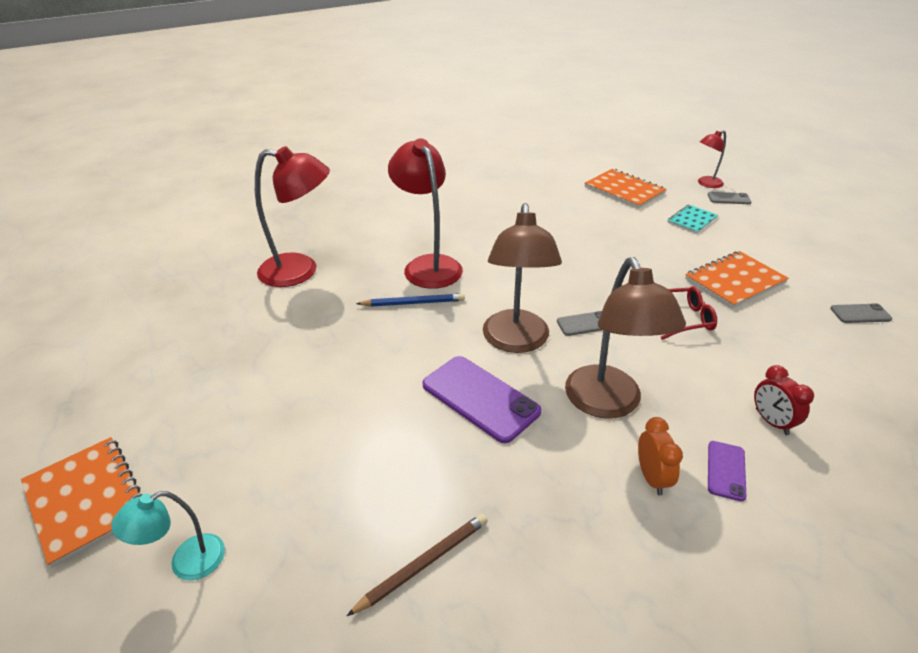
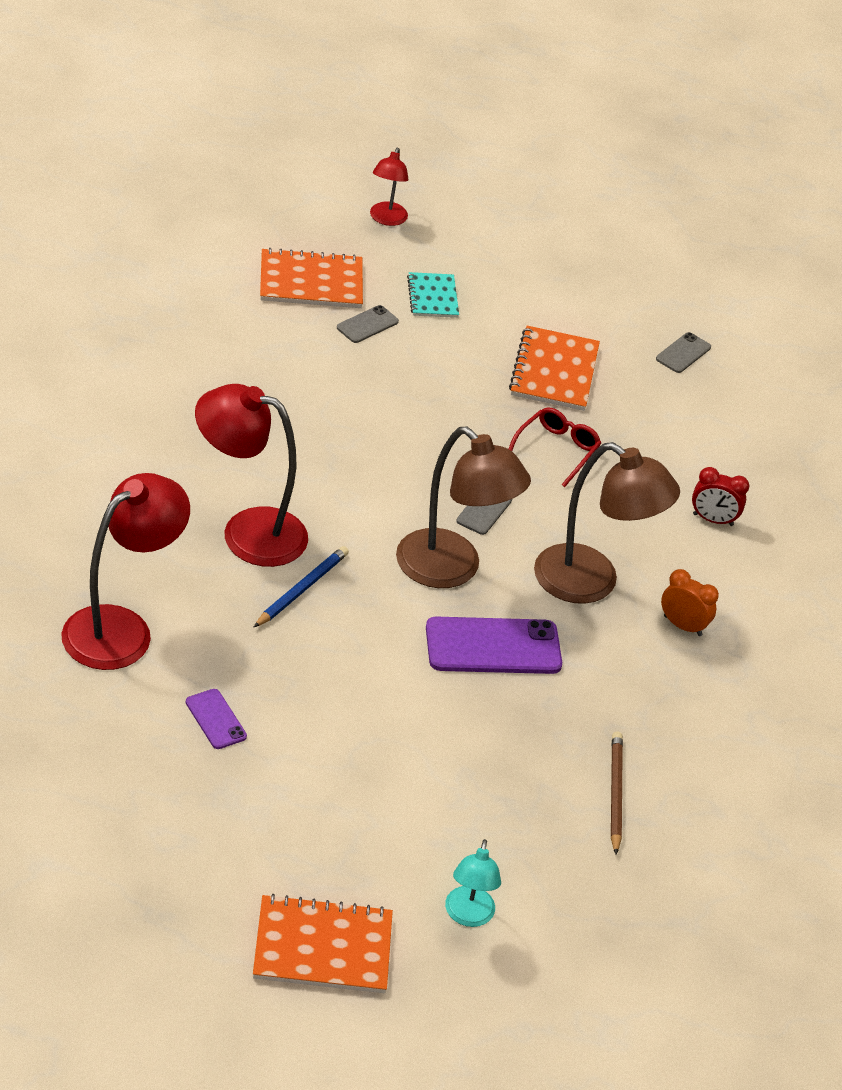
camera: 55 degrees left, 5 degrees up
grey phone [708,192,751,204] -> grey phone moved to [337,305,399,343]
purple phone [708,441,747,501] -> purple phone moved to [186,689,247,749]

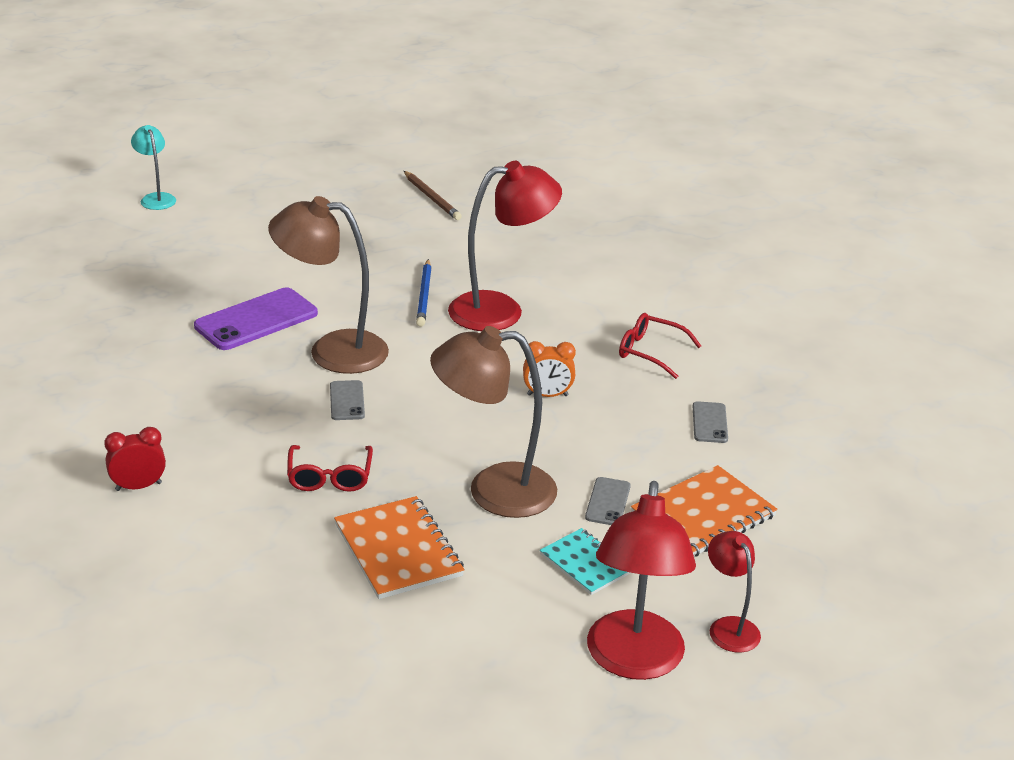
camera: 150 degrees right, 10 degrees down
red lamp [61,473,190,670] -> red lamp moved to [587,481,696,680]
purple phone [186,689,247,749] -> none
orange notebook [253,894,393,993] -> none
brown lamp [534,442,680,604] -> brown lamp moved to [430,326,557,518]
brown pencil [611,732,623,855] -> brown pencil moved to [404,171,462,220]
grey phone [656,332,711,373] -> grey phone moved to [693,401,728,443]
orange clock [661,569,719,636] -> orange clock moved to [523,341,576,397]
none -> red glasses [619,313,701,379]

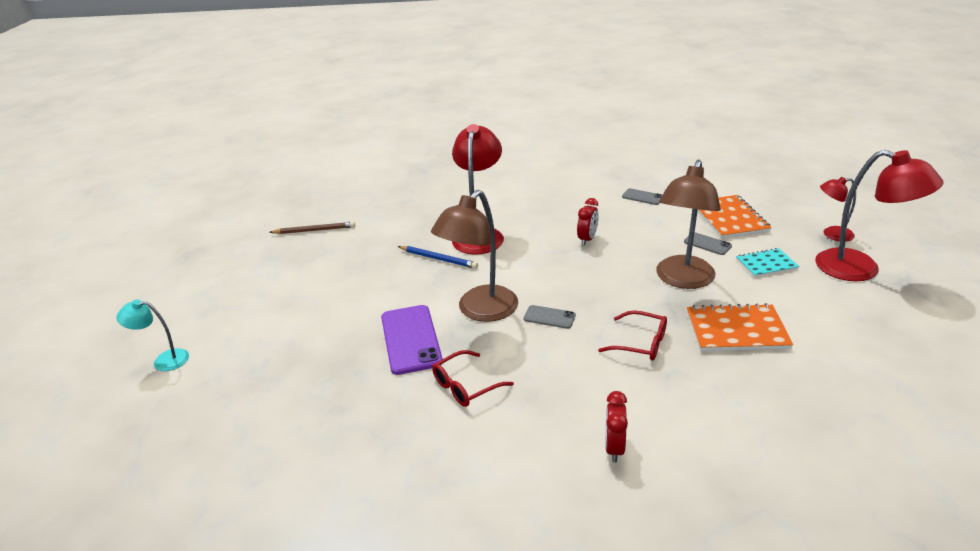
camera: 60 degrees left, 0 degrees up
orange clock [523,341,576,397] -> red clock [577,198,599,246]
red glasses [619,313,701,379] -> red glasses moved to [432,350,514,407]

